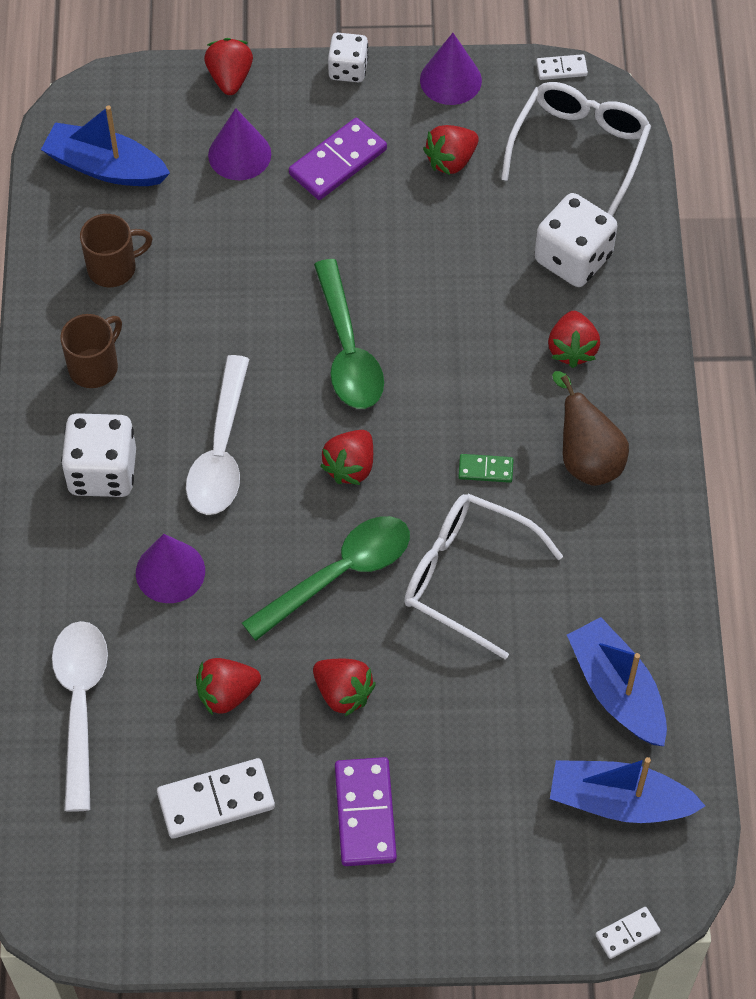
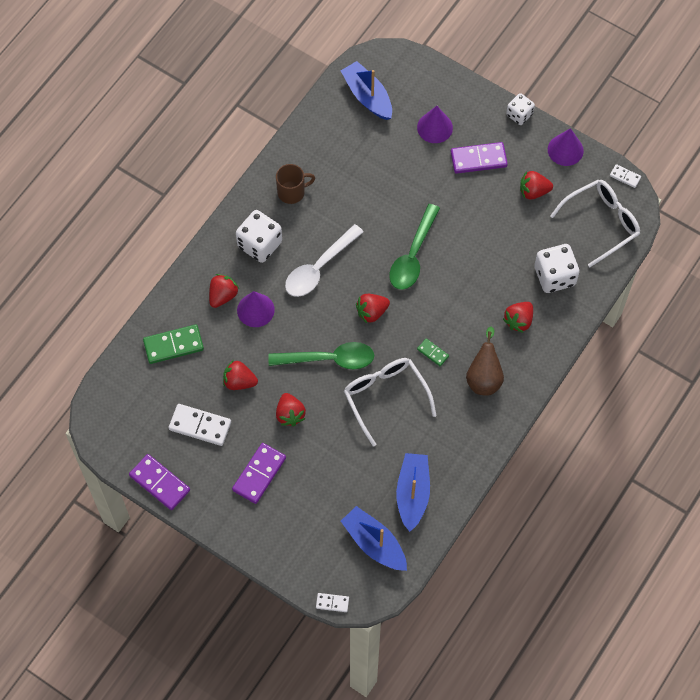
camera: 35 degrees right, 5 degrees up
white spoon [52,621,108,812] -> green domino [143,324,204,364]
brown mug [80,214,153,287] -> none
red strawberry [204,38,253,95] -> red strawberry moved to [209,274,239,308]
none -> purple domino [129,454,190,510]

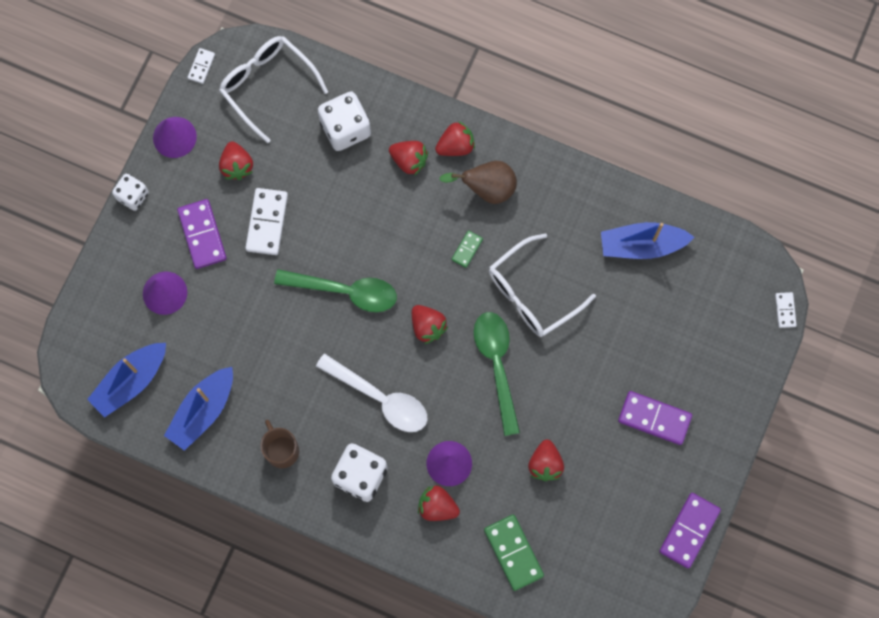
camera: 100 degrees left, 10 degrees up
white domino [169,404,231,446] -> white domino moved to [245,188,288,255]
red strawberry [276,393,306,426] -> red strawberry moved to [435,121,475,156]
blue boat [341,506,407,571] -> blue boat moved to [164,367,233,451]

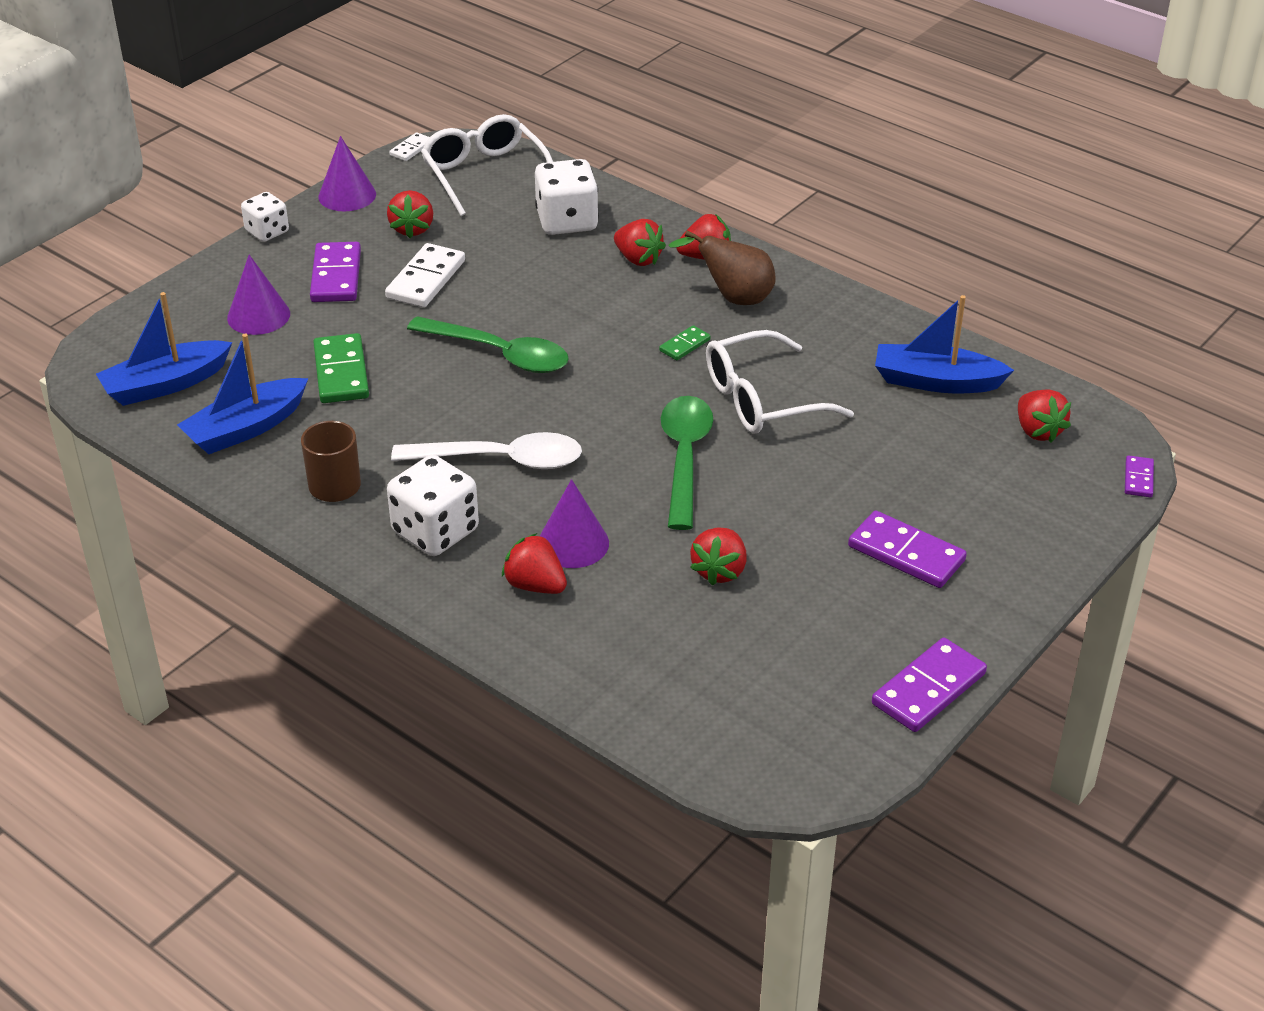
camera: 15 degrees right, 35 degrees down
white spoon [316,353,427,432] -> white spoon turned 45 degrees counterclockwise [391,432,582,469]
red strawberry [412,305,448,344] -> red strawberry moved to [1018,389,1071,443]
green domino [484,514,544,591] -> green domino moved to [313,333,369,403]
white domino [775,292,797,328] -> purple domino [1125,455,1154,497]

